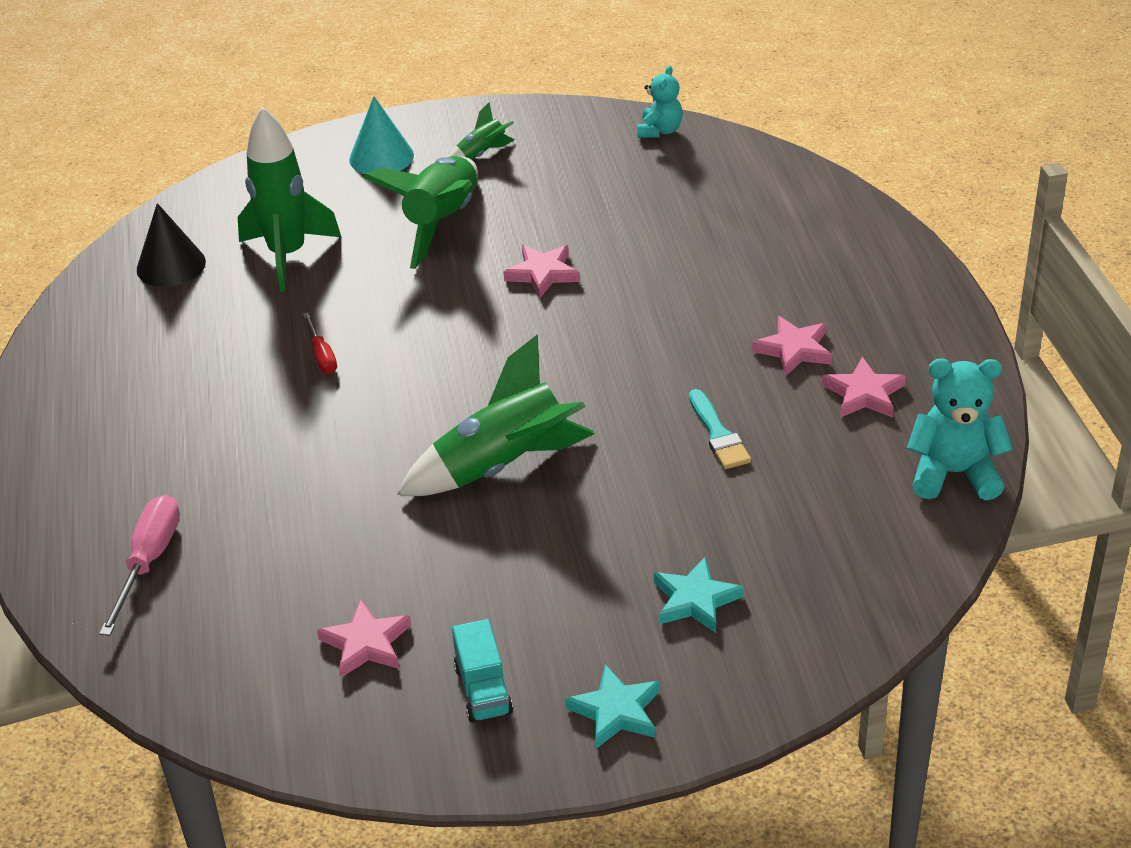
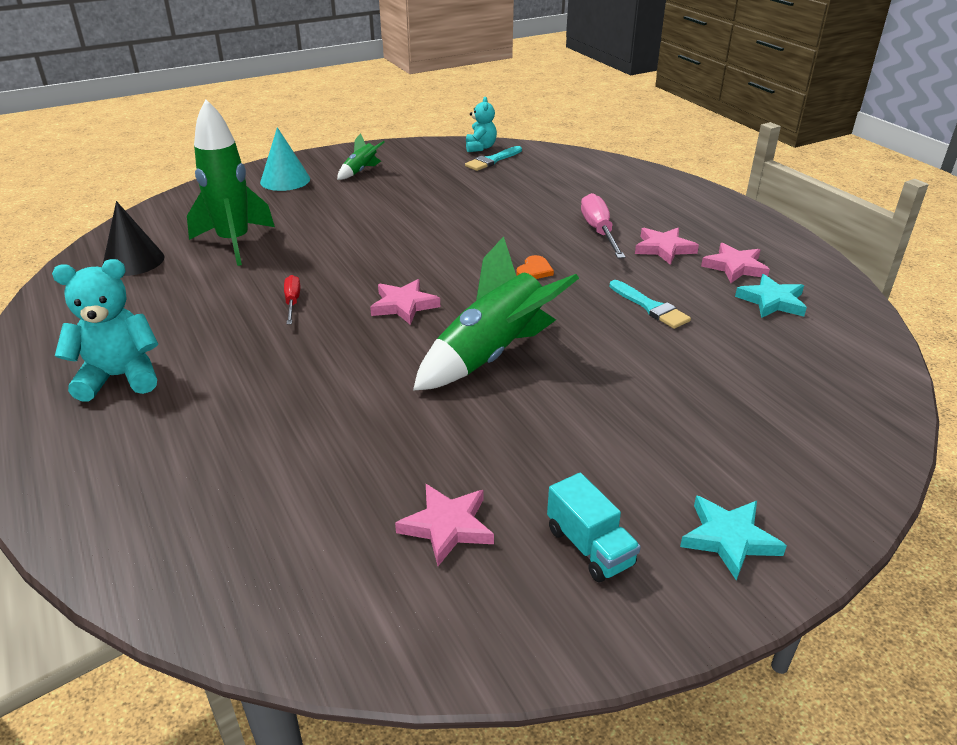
camera: 20 degrees left, 5 degrees down
pink screwdriver [99,495,180,636] -> pink screwdriver moved to [581,193,625,258]
red screwdriver [303,312,337,374] -> red screwdriver turned 150 degrees counterclockwise [284,275,300,324]
green rocket [364,156,478,269] -> none
pink star [503,245,580,298] -> pink star moved to [370,279,440,325]
turquoise star [654,557,744,633] -> turquoise star moved to [735,274,807,318]
turquoise teddy bear [907,359,1013,500] -> turquoise teddy bear moved to [52,259,158,402]
none -> turquoise brush [465,146,522,171]
none -> orange heart [516,255,554,279]

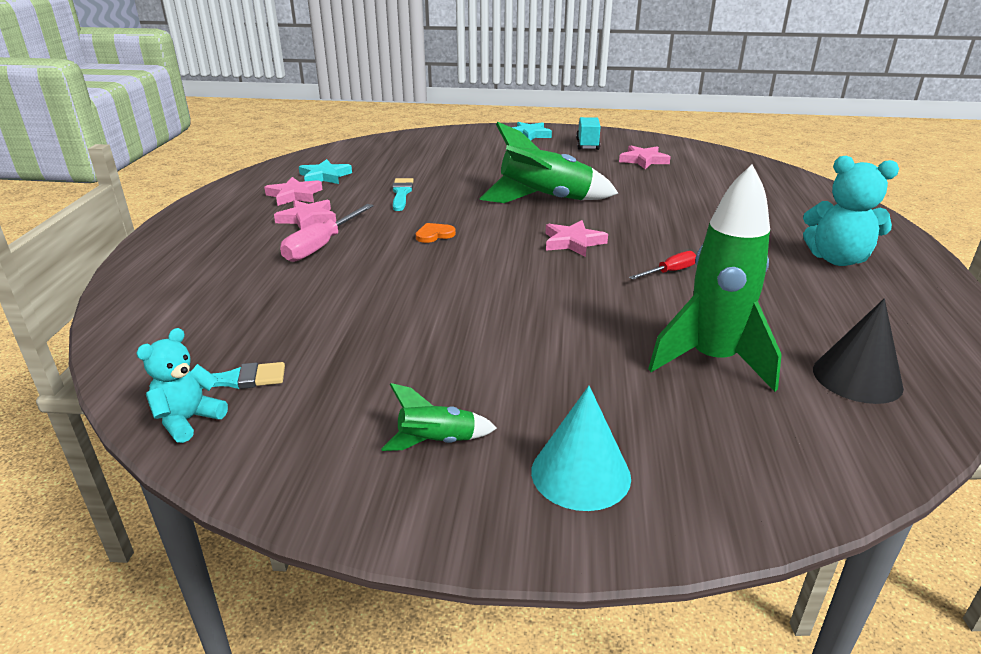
camera: 145 degrees left, 5 degrees down
red screwdriver [284,275,300,324] -> red screwdriver turned 150 degrees counterclockwise [629,251,696,280]

